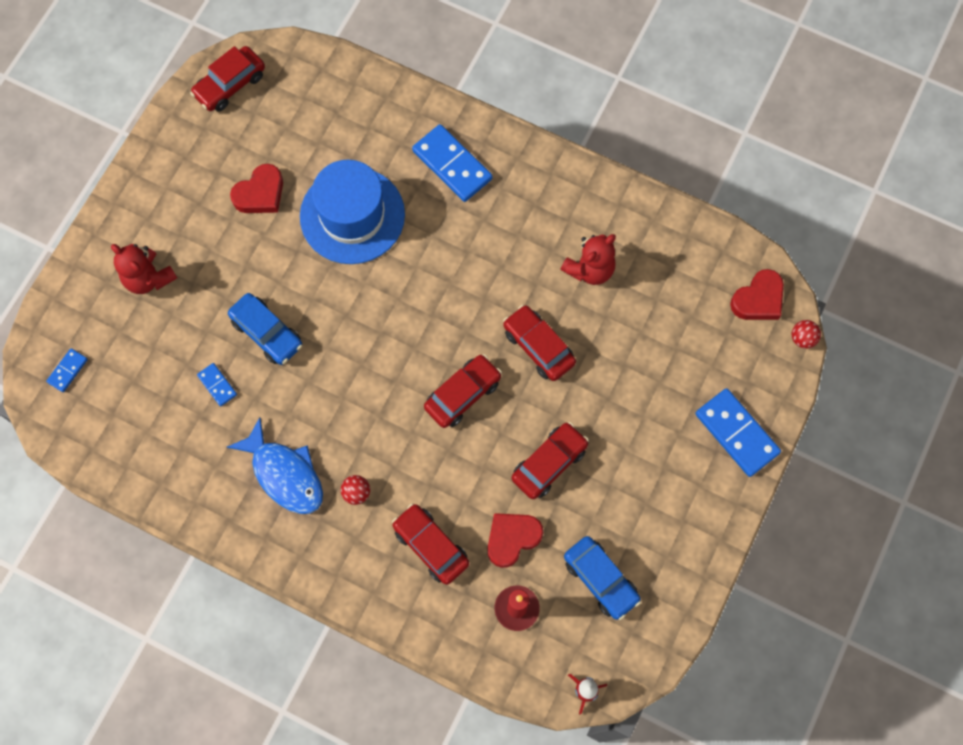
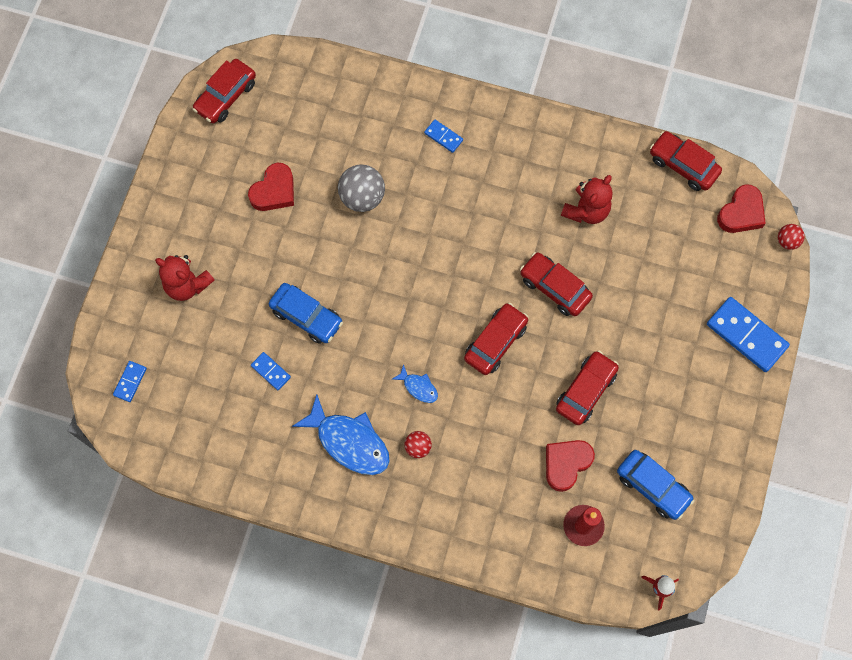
camera: 10 degrees left, 0 degrees up
blue hat [300,160,405,264] -> grey ball [338,164,385,212]
red car [392,503,469,585] -> red car moved to [650,131,722,191]
blue domino [412,124,493,202] -> blue domino [424,120,463,153], size x0.50
none -> blue fish [392,364,438,403]

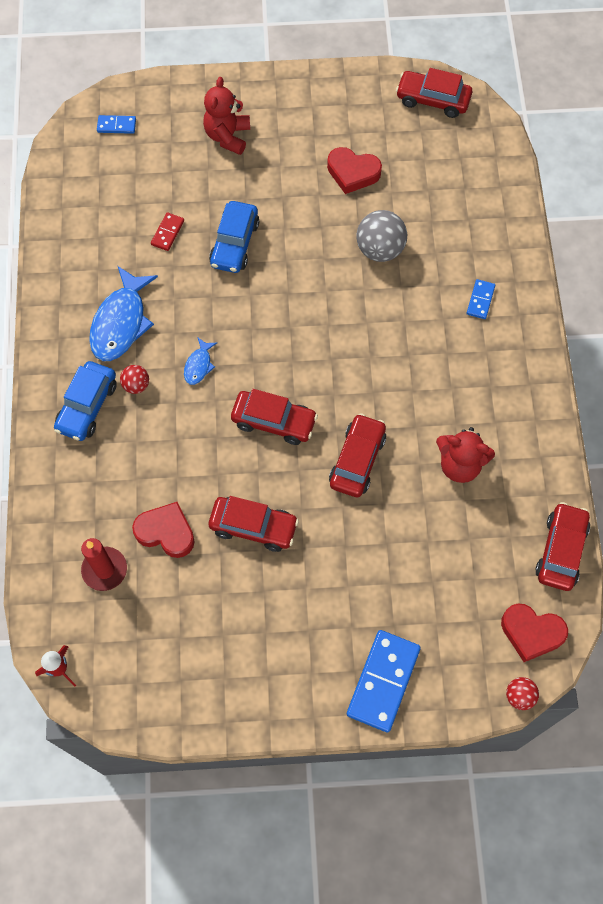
camera: 70 degrees right, 5 degrees down
blue domino [251,352,291,390] -> red domino [151,213,184,251]
blue car [617,450,695,520] -> blue car moved to [54,361,117,441]

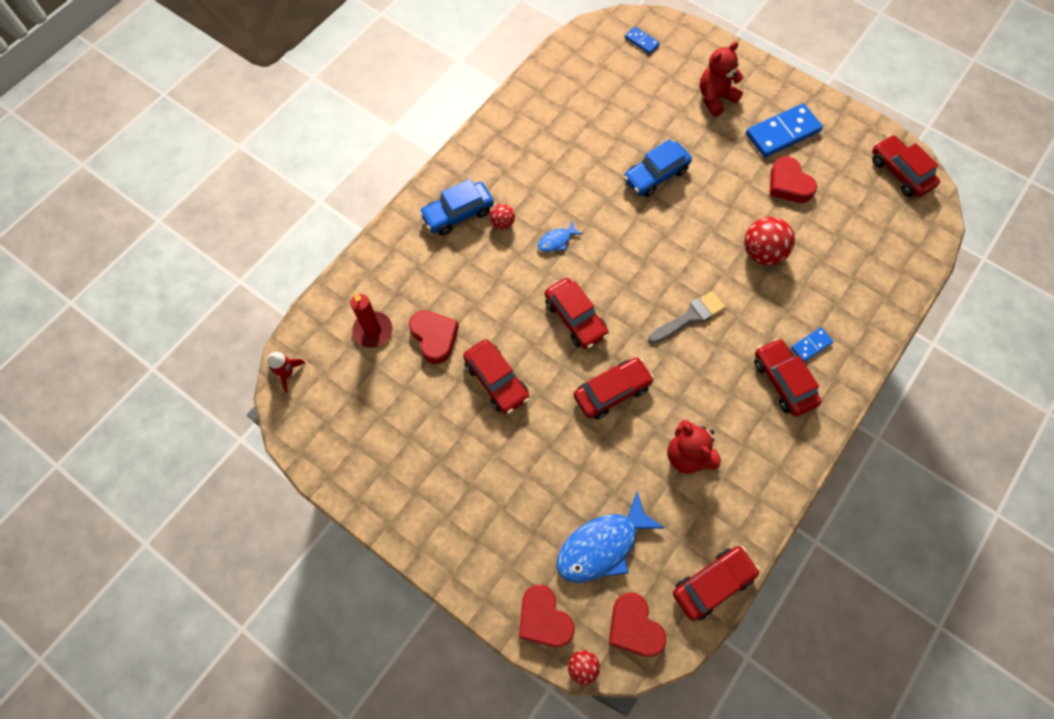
camera: 40 degrees right, 0 degrees up
blue fish [89,266,158,361] -> blue fish moved to [556,492,664,583]
red domino [151,213,184,251] -> none
blue domino [347,630,421,732] -> blue domino moved to [746,103,823,157]
grey ball [356,210,407,262] -> red ball [744,217,795,265]
none -> red heart [519,585,575,647]
none -> grey brush [648,291,726,344]
none -> red car [754,338,822,417]

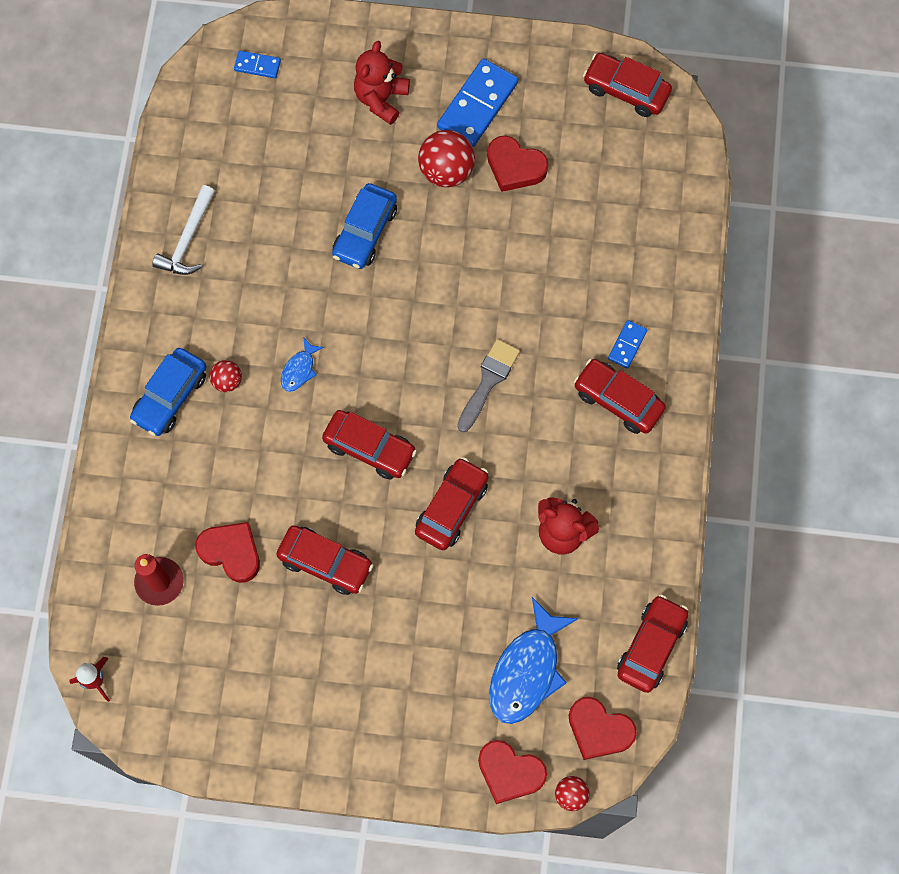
camera: 30 degrees left, 5 degrees up
red ball [744,217,795,265] -> red ball moved to [418,130,475,187]
none -> white hammer [152,185,215,275]

